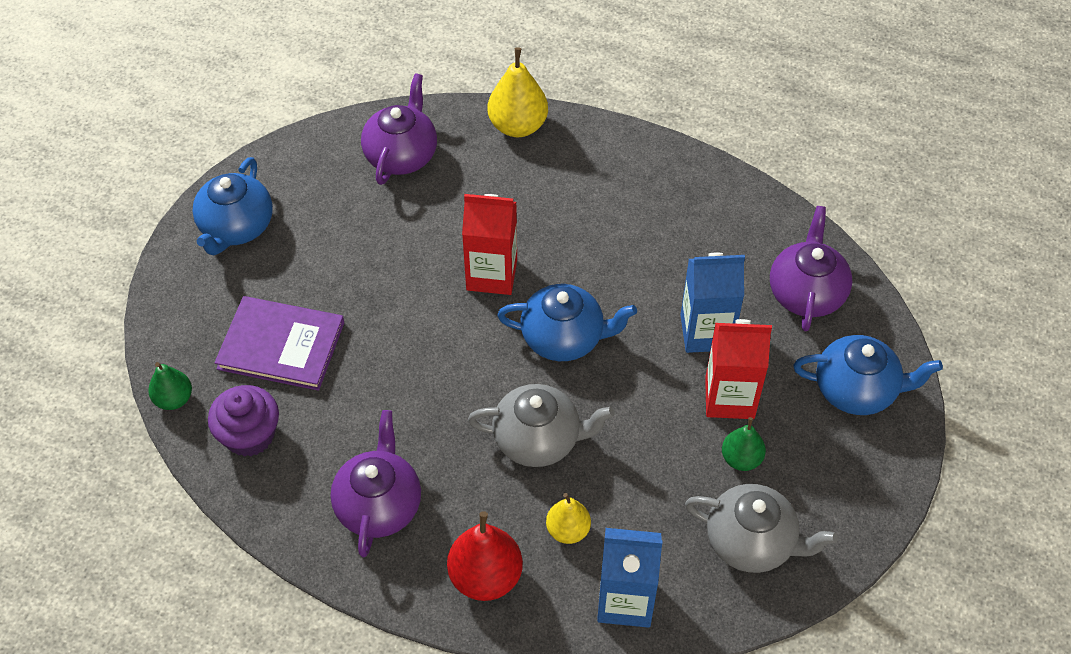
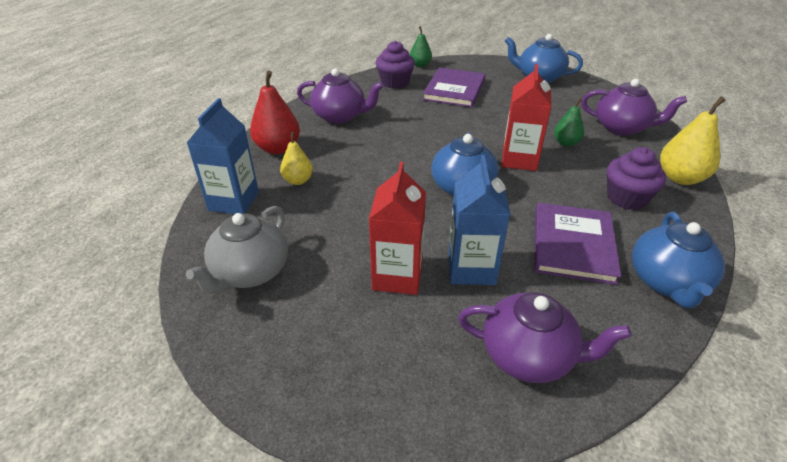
camera: 95 degrees right, 15 degrees down
grey teapot [468,384,614,467] -> none
green pear [722,417,766,471] -> green pear moved to [554,98,584,147]
blue teapot [793,335,943,415] -> blue teapot moved to [632,211,725,309]
none -> purple book [535,203,621,285]
none -> purple cupcake [607,147,666,210]

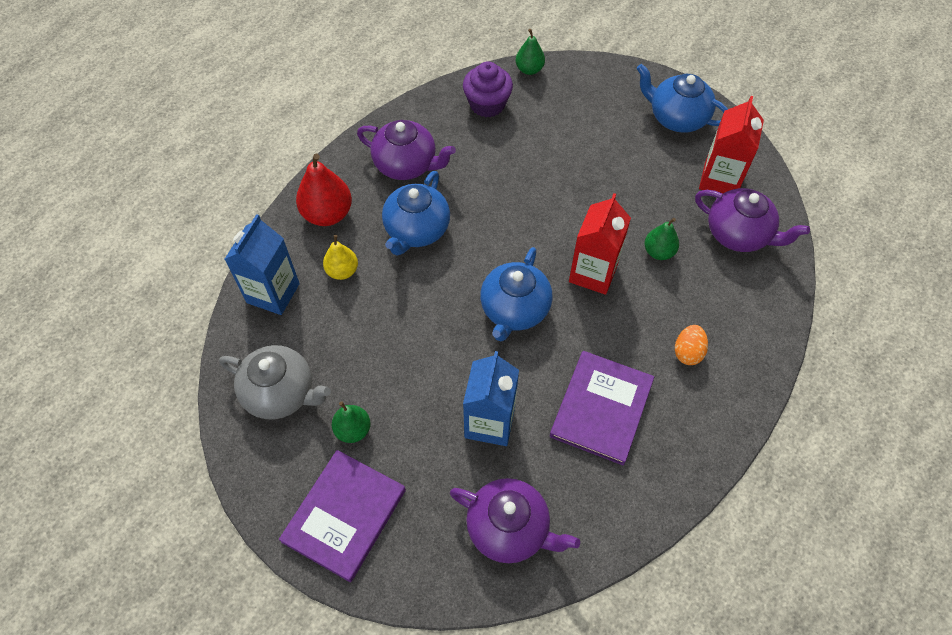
camera: 10 degrees right, 20 degrees up
grey teapot [186,206,288,294] -> grey teapot turned 105 degrees counterclockwise [219,345,331,419]
red carton [369,162,426,295] -> red carton moved to [699,96,764,193]
purple book [422,67,485,107] -> purple book moved to [279,450,406,582]
purple cupcake [607,147,666,210] -> orange egg [675,325,708,365]
blue teapot [632,211,725,309] -> blue teapot moved to [382,171,450,256]
yellow pear [660,96,726,185] -> none
none -> green pear [332,401,371,443]

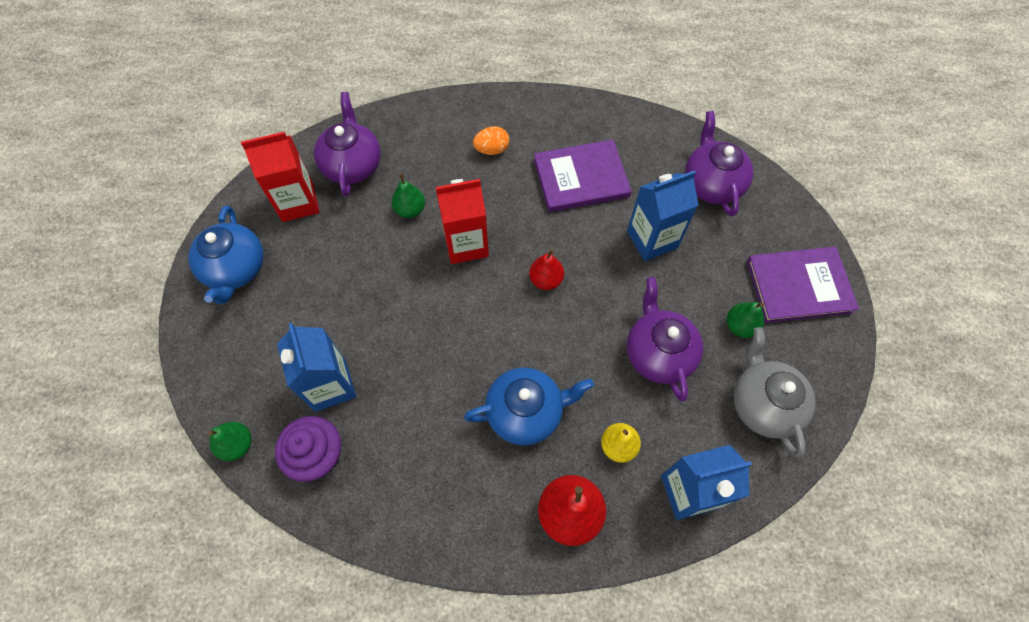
camera: 125 degrees left, 5 degrees up
purple teapot [357,120,456,180] -> purple teapot moved to [627,277,703,401]
blue teapot [480,247,553,341] -> red pear [529,249,564,290]
none -> blue carton [277,323,356,412]

